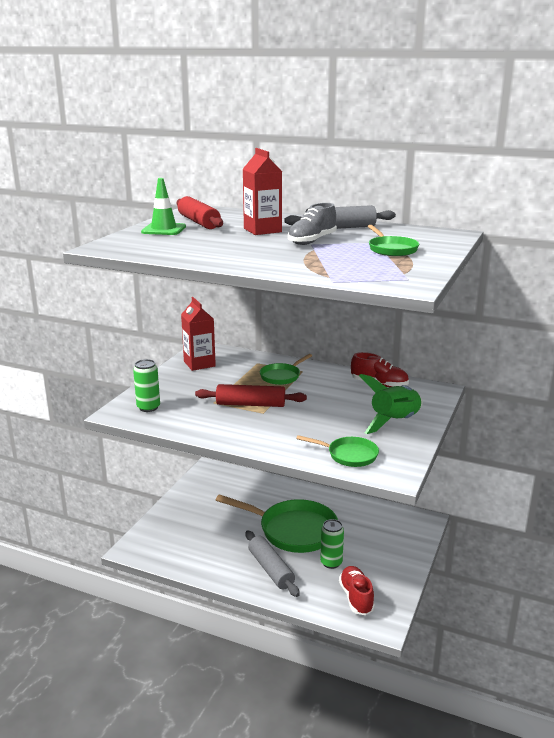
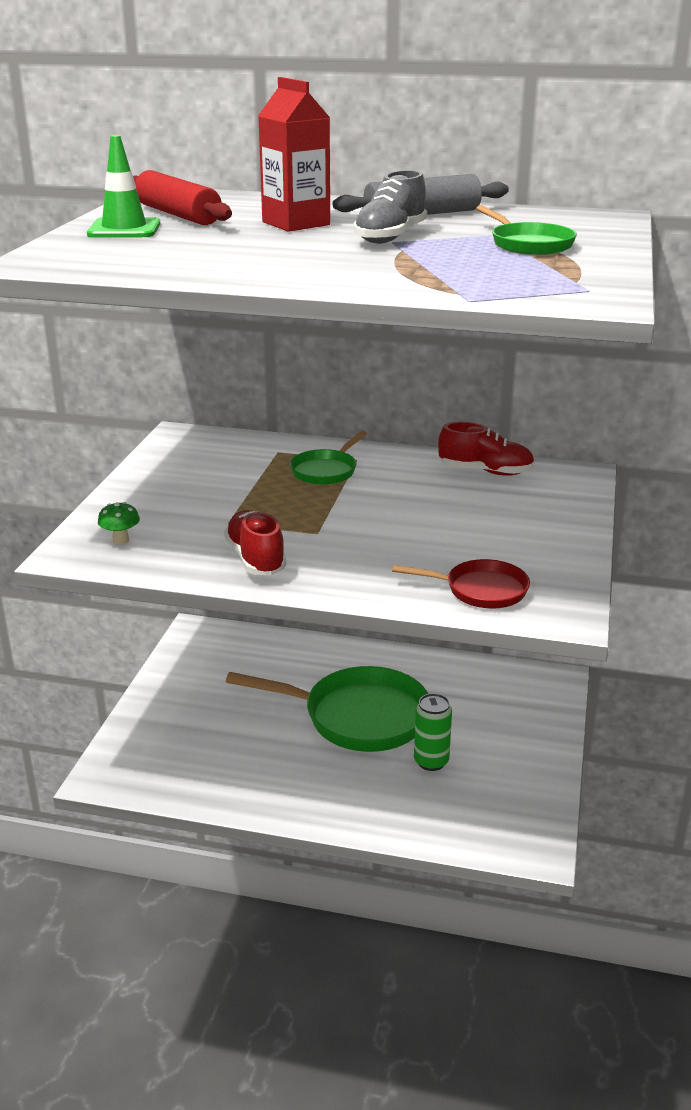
camera: 10 degrees left, 5 degrees up
green can [133,359,160,412] -> green mushroom [98,502,140,545]
red carton [181,297,216,371] -> none
red rolling pin [195,384,307,407] -> none
grey rolling pin [246,530,300,597] -> none
green pan [296,435,379,467] -> red pan [392,559,530,609]
red shoe [339,566,375,615] -> red shoe moved to [224,510,286,575]
green rocket [359,374,423,434] -> none

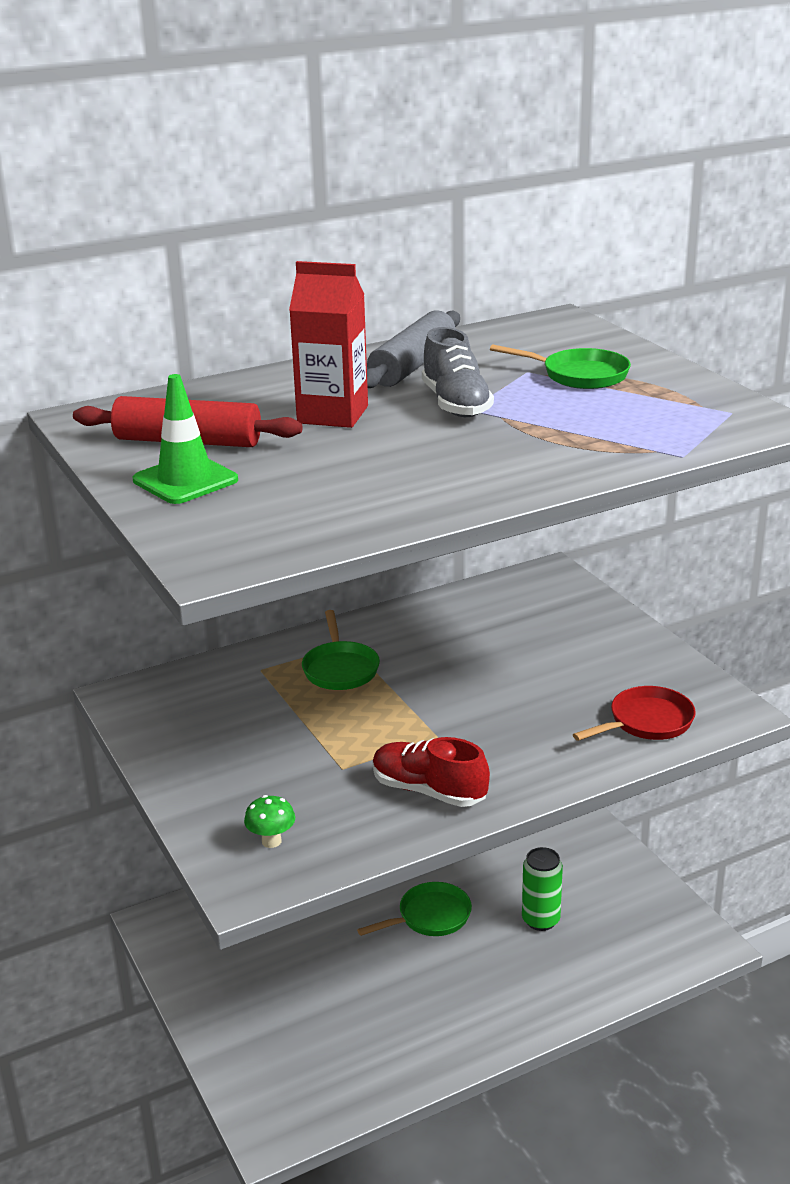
camera: 40 degrees left, 0 degrees up
green pan [226,666,428,752] -> green pan [357,882,472,936], size x0.51
red shoe [438,422,535,476] -> none

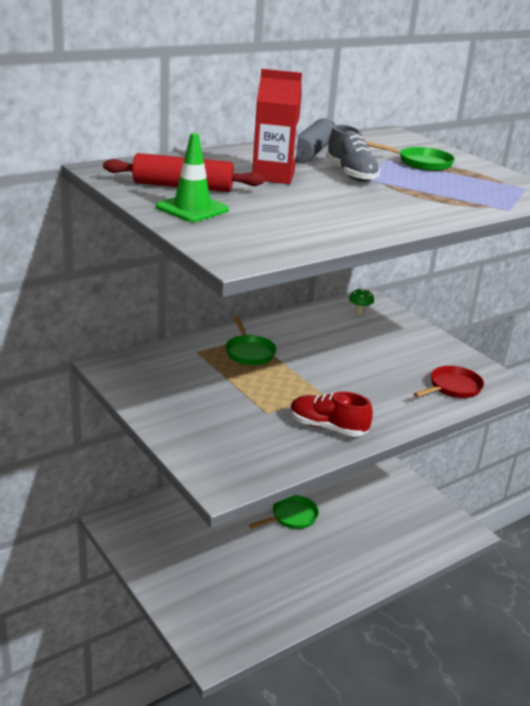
camera: 10 degrees left, 0 degrees up
green mushroom [244,795,295,848] -> green mushroom moved to [349,289,374,315]
green can [522,847,563,931] -> none

